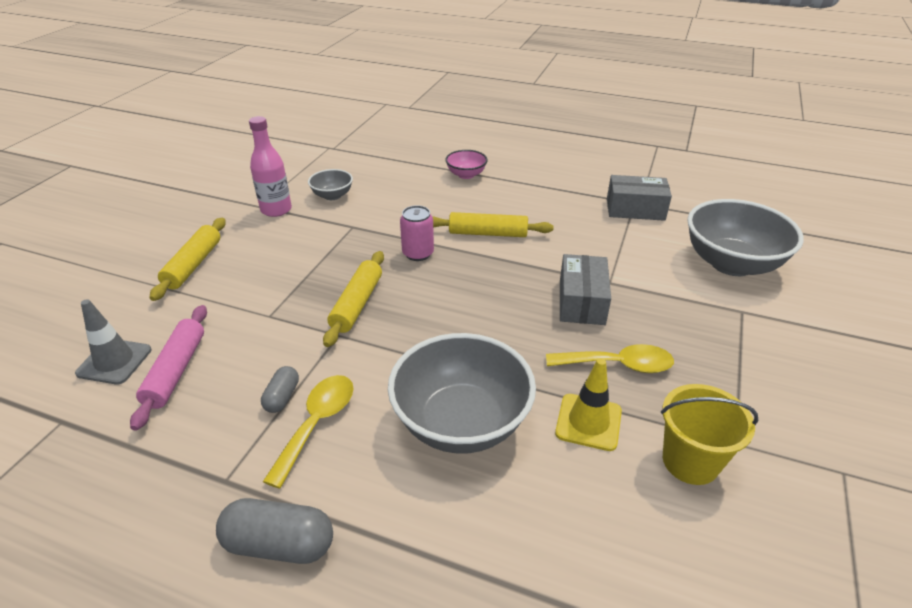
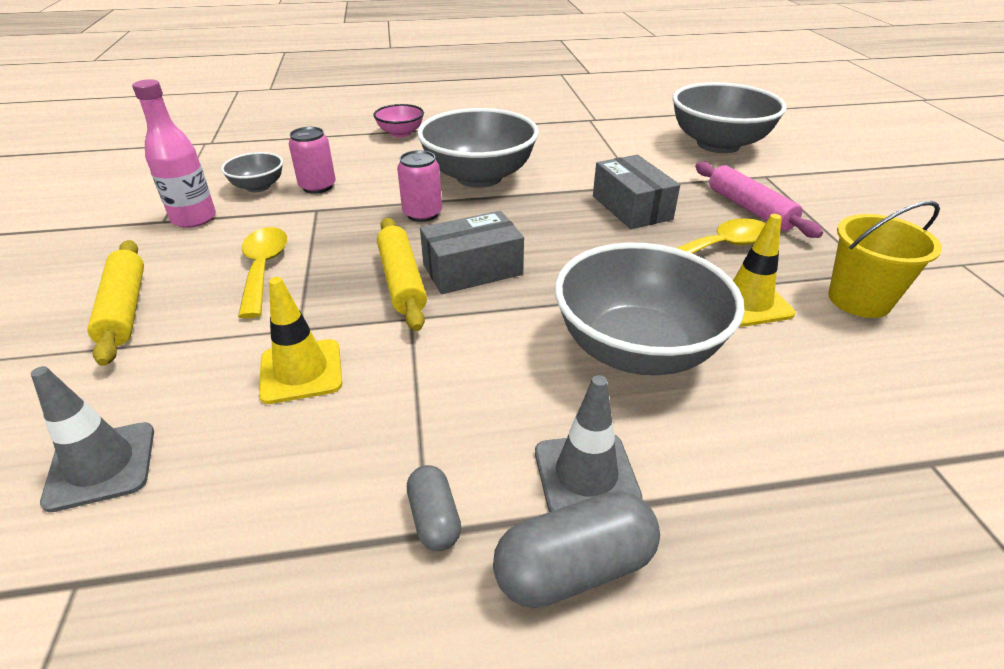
camera: 30 degrees left, 0 degrees up
pink rolling pin [130,305,207,431] -> pink rolling pin moved to [695,162,823,238]
grey capsule [261,366,299,413] -> grey capsule moved to [407,465,461,551]
yellow spoon [263,375,354,489] -> yellow spoon moved to [238,227,287,318]
yellow rolling pin [432,212,554,237] -> grey bowl [417,108,539,188]
grey box [607,175,672,221] -> grey box moved to [420,211,524,294]
none -> yellow traffic cone [259,277,342,404]
none -> pink can [289,127,336,194]
none -> grey traffic cone [535,375,643,512]

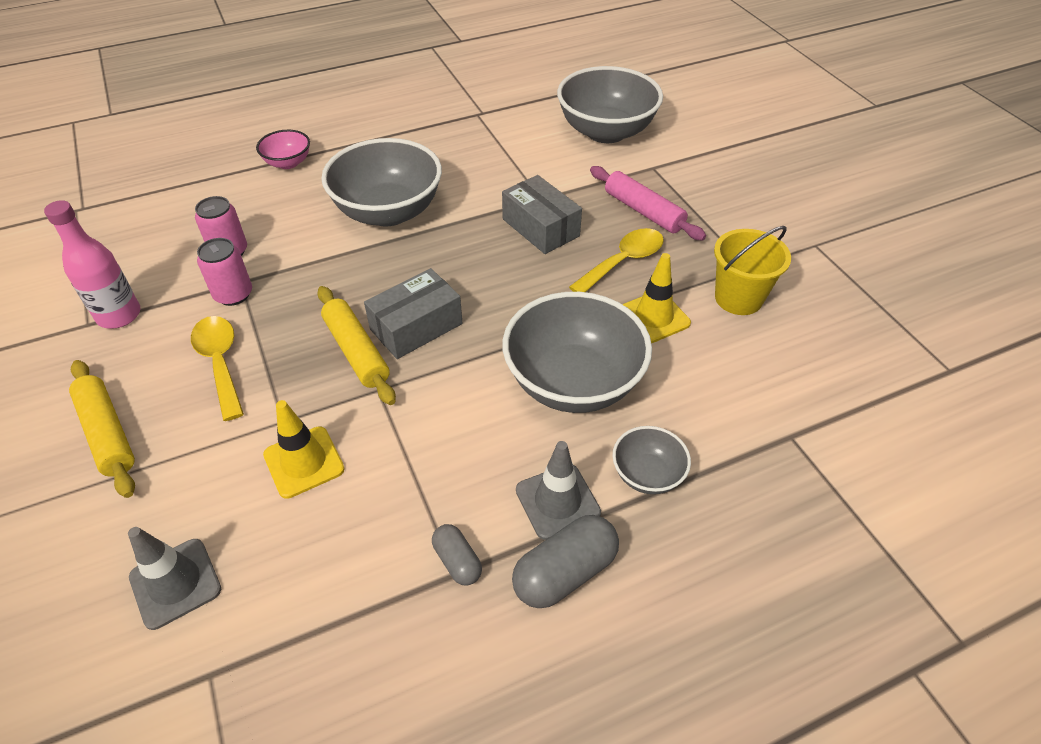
camera: 15 degrees left, 10 degrees up
grey bowl [221,152,283,192] -> grey bowl moved to [613,426,691,494]
pink can [397,150,442,222] -> pink can moved to [197,238,252,306]

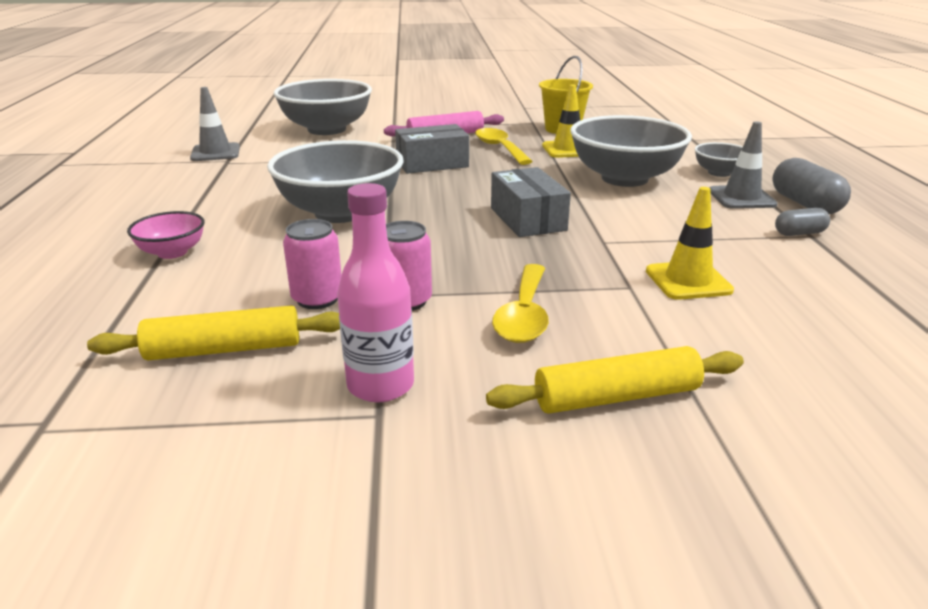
camera: 70 degrees left, 20 degrees down
grey traffic cone [128,527,221,630] -> grey traffic cone moved to [190,87,240,161]
yellow spoon [191,316,244,421] -> yellow spoon turned 75 degrees counterclockwise [492,264,549,343]
yellow rolling pin [317,286,396,405] -> yellow rolling pin moved to [87,305,340,360]

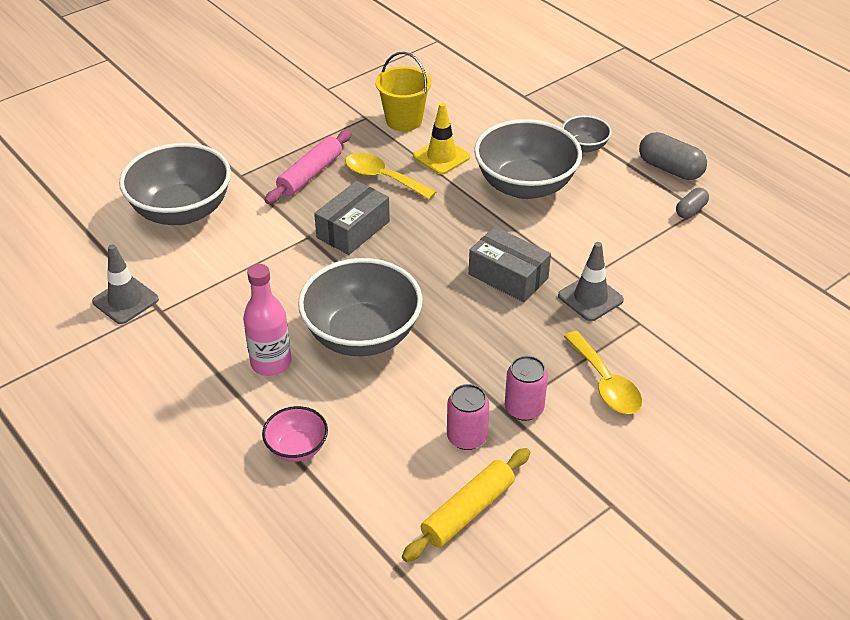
camera: 35 degrees left, 15 degrees up
pink bottle [337,183,414,402] -> pink bottle moved to [243,264,291,376]
yellow rolling pin [486,346,744,413] -> none
yellow traffic cone [646,187,734,300] -> none
grey traffic cone [709,121,777,209] -> grey traffic cone moved to [558,242,624,321]

